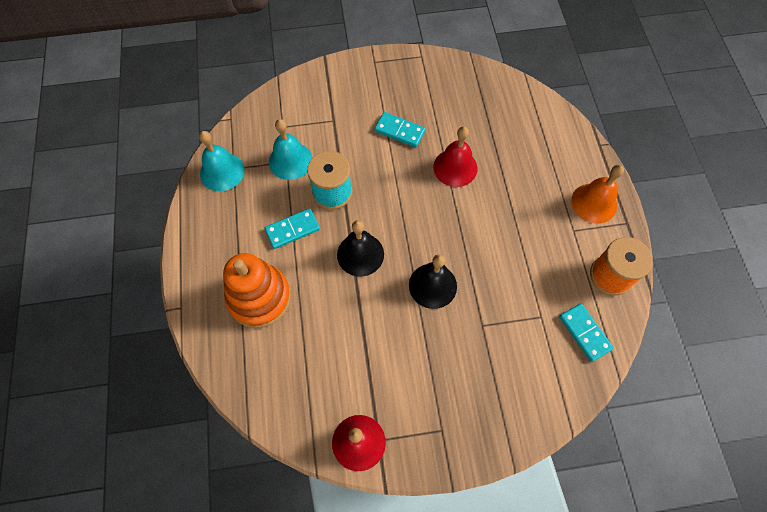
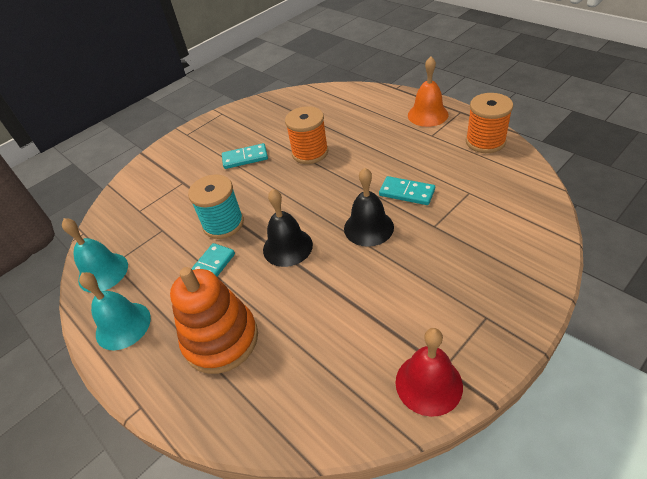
camera: 30 degrees left, 20 degrees down
turquoise bell [269,119,312,180] -> turquoise bell moved to [79,272,151,350]
red bell [433,126,477,187] -> orange spool [285,106,328,164]
turquoise domino [559,304,614,362] -> turquoise domino moved to [379,176,435,205]

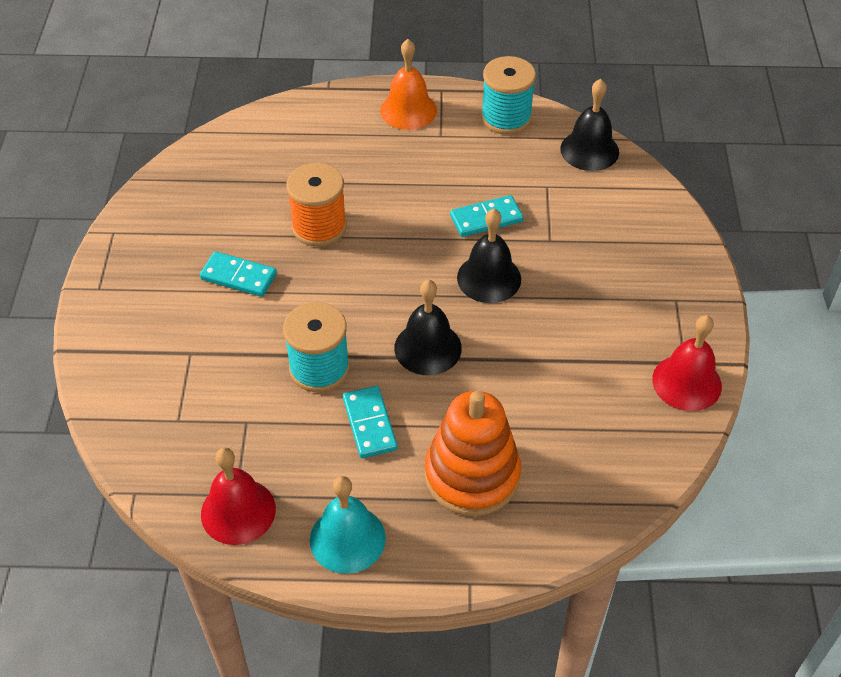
camera: 50 degrees left, 5 degrees up
turquoise bell [62,218,128,293] -> red bell [201,448,276,545]
turquoise domino [222,143,268,169] -> turquoise domino turned 75 degrees clockwise [200,251,277,297]
orange spool [466,93,513,153] -> turquoise spool [481,56,536,135]
none -> black bell [560,79,619,171]

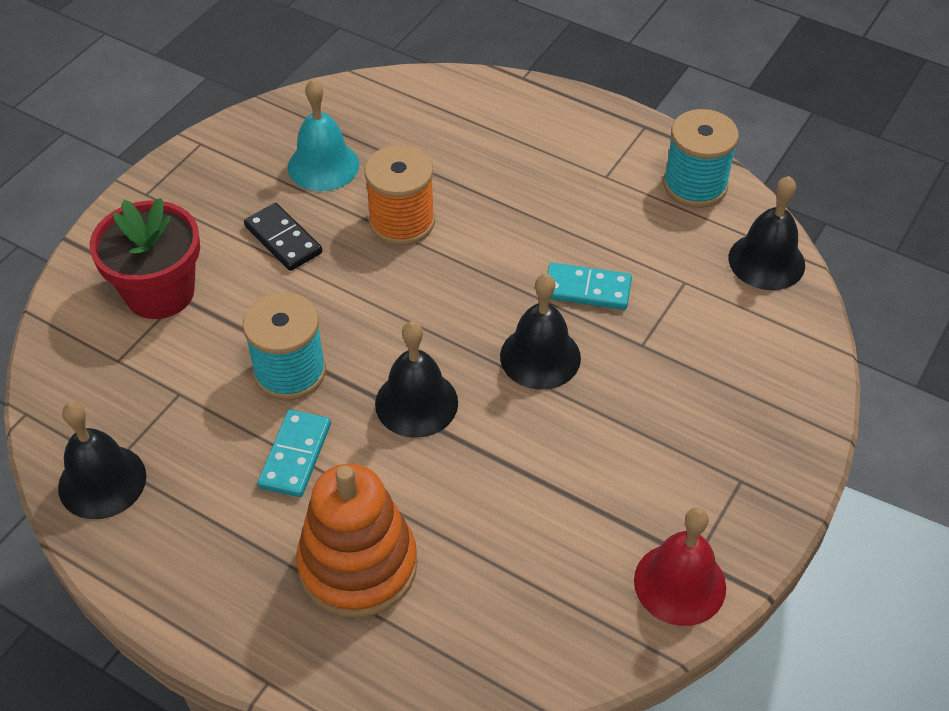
camera: 30 degrees right, 0 degrees up
turquoise domino [200,251,277,297] -> black domino [244,203,322,271]
red bell [201,448,276,545] -> black bell [58,402,146,519]
turquoise bell [310,476,386,574] -> turquoise bell moved to [288,79,359,191]
orange bell [380,39,437,130] -> none
none -> red flower pot [90,198,200,319]

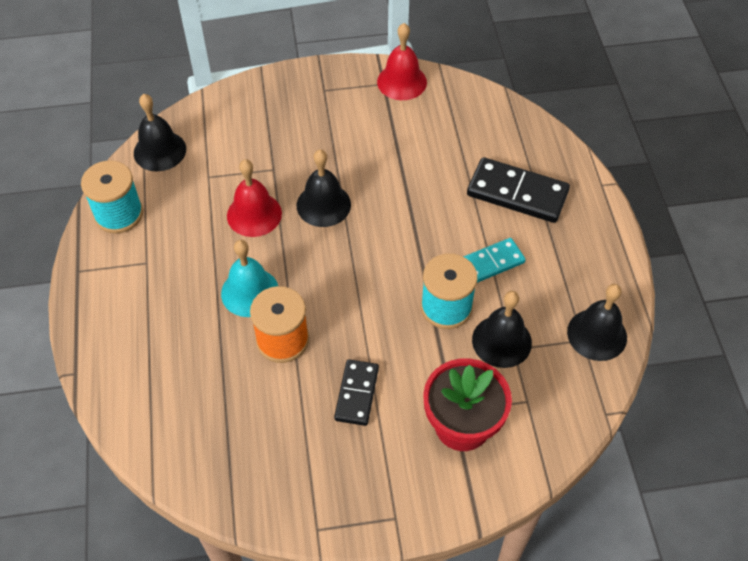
camera: 130 degrees left, 5 degrees up
turquoise bell [288,79,359,191] -> turquoise bell moved to [221,240,278,317]
orange stacking toy [296,463,418,618] -> black domino [467,157,570,223]
black bell [375,321,458,438] -> black bell moved to [472,291,532,368]
turquoise domino [547,262,632,310] -> red bell [227,159,282,237]

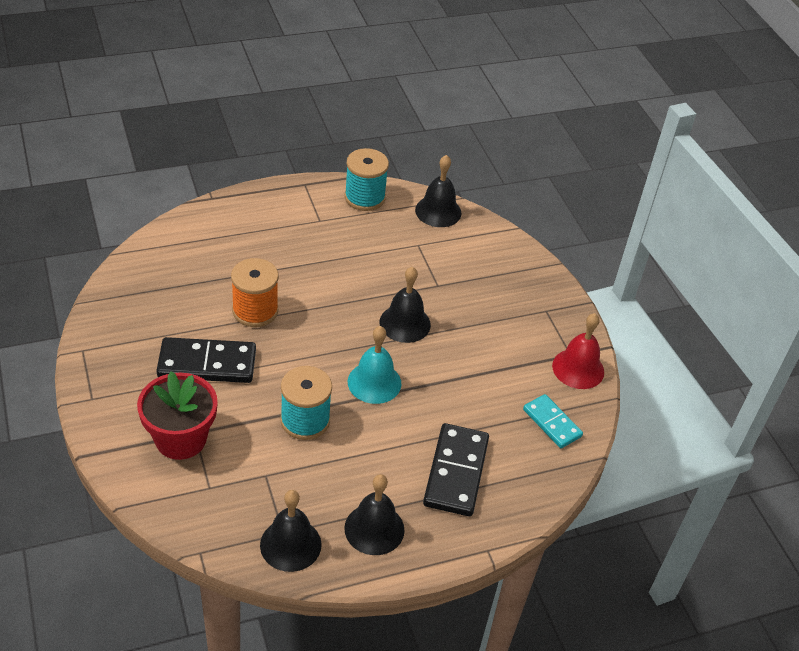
camera: 75 degrees right, 10 degrees down
turquoise bell [221,240,278,317] -> turquoise bell moved to [348,326,401,404]
red bell [227,159,282,237] -> none
black domino [334,359,379,426] -> black domino [156,337,256,383], size x1.60
turquoise domino [463,238,526,283] -> turquoise domino moved to [523,394,583,448]
black bell [472,291,532,368] -> black bell moved to [344,474,405,555]

